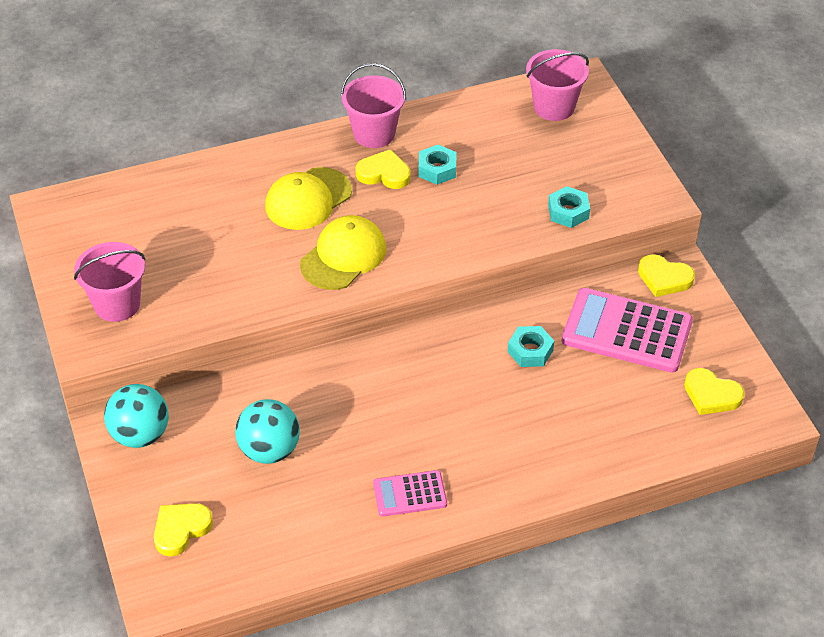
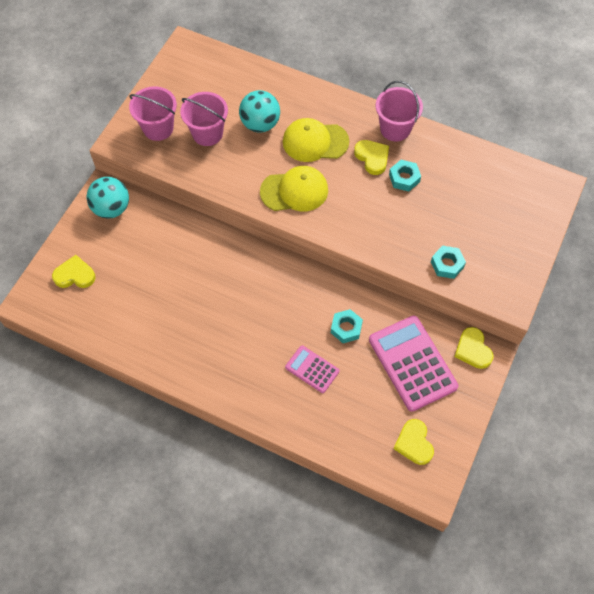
camera: 45 degrees right, 15 degrees up
turquoise ball [235,399,300,464] -> turquoise ball moved to [239,90,280,133]
pink calculator [373,470,447,517] -> pink calculator moved to [285,345,339,393]
pink bucket [526,49,589,121] -> pink bucket moved to [180,92,228,146]

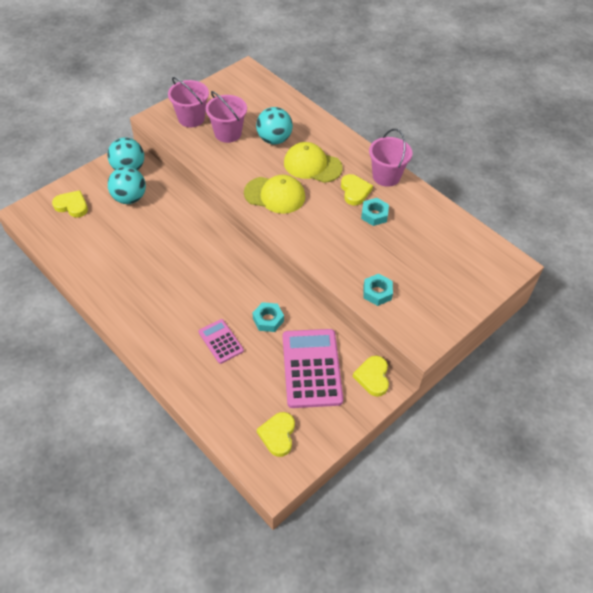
camera: 20 degrees right, 10 degrees down
none -> turquoise ball [108,167,146,204]

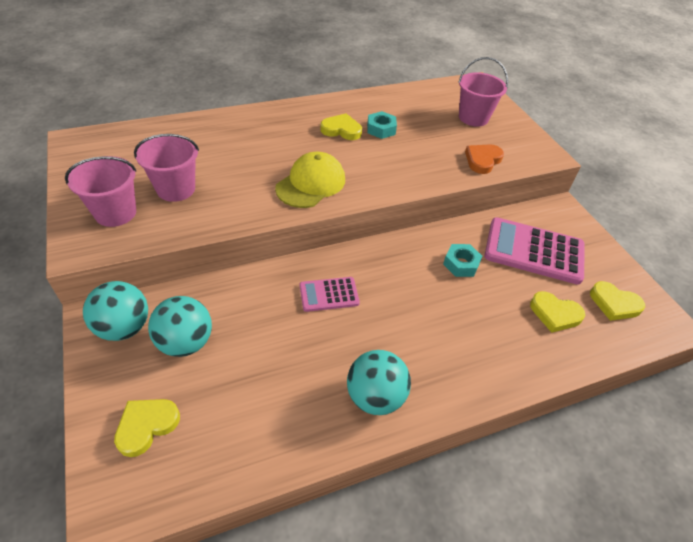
camera: 70 degrees left, 5 degrees down
pink calculator [199,319,244,364] -> pink calculator moved to [299,277,360,312]
turquoise ball [256,107,293,144] -> turquoise ball moved to [347,350,411,415]
yellow cap [284,142,343,183] -> none
yellow heart [353,356,389,397] -> yellow heart moved to [530,291,585,333]
turquoise nut [364,274,393,306] -> orange heart [465,144,504,174]
pink bucket [369,129,413,187] -> pink bucket moved to [458,57,508,127]

